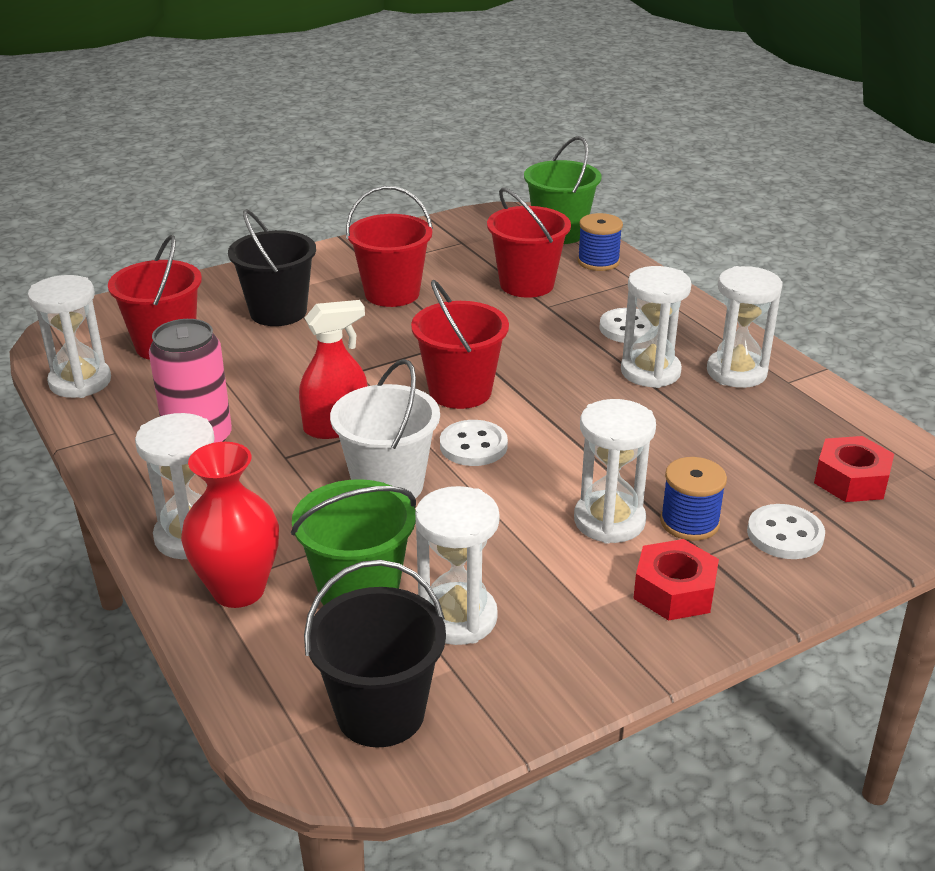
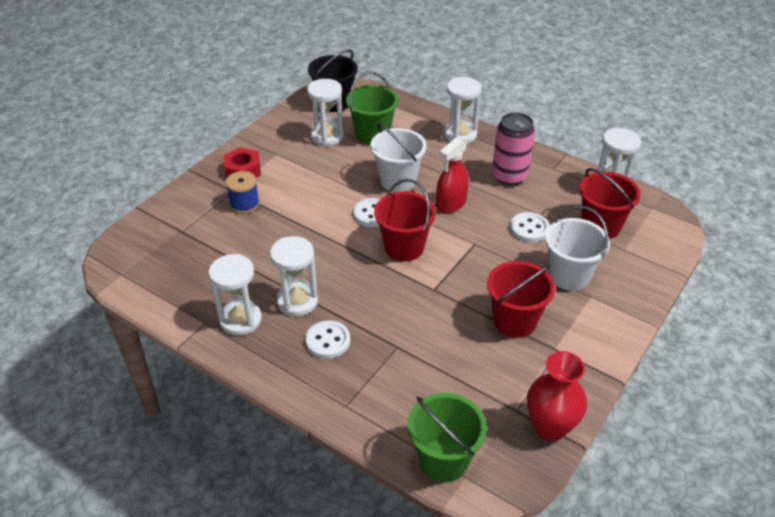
camera: 155 degrees right, 10 degrees up
red vase [181,442,279,608] -> red vase moved to [527,351,587,441]
black bucket [228,209,316,326] -> white bucket [545,206,610,291]
red bucket [487,188,571,298] -> none
white hourglass [574,399,656,544] -> none
blue spool [577,213,623,271] -> none
white button [747,504,825,559] -> white button moved to [510,212,550,242]
red nut [814,436,894,502] -> none

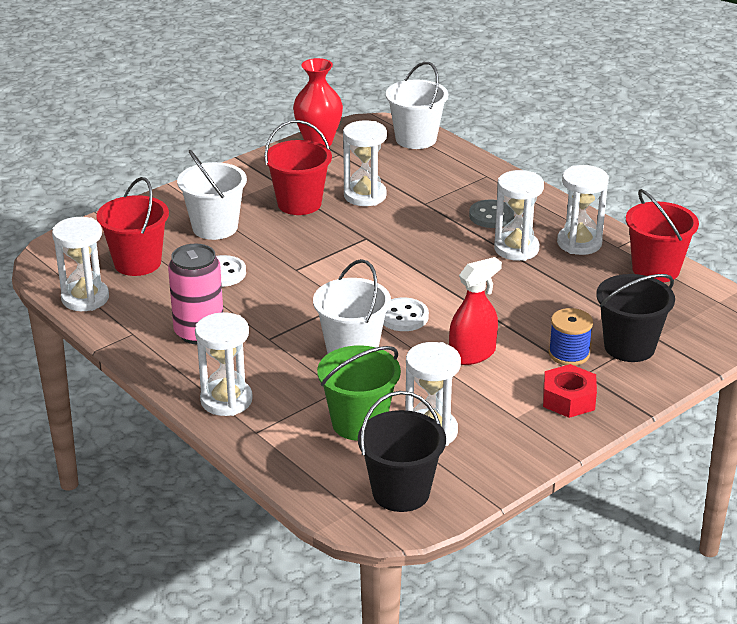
camera: 165 degrees left, 10 degrees down
white button [306,320,350,359] -> grey button [469,199,515,228]
red bucket [374,179,436,262] -> red bucket moved to [626,189,699,283]
green bucket [408,393,487,482] -> white bucket [386,62,448,149]
red spray bottle [436,137,469,213] -> red spray bottle moved to [449,257,502,365]
none -> white hourglass [343,120,387,206]
none -> black bucket [596,274,675,362]

